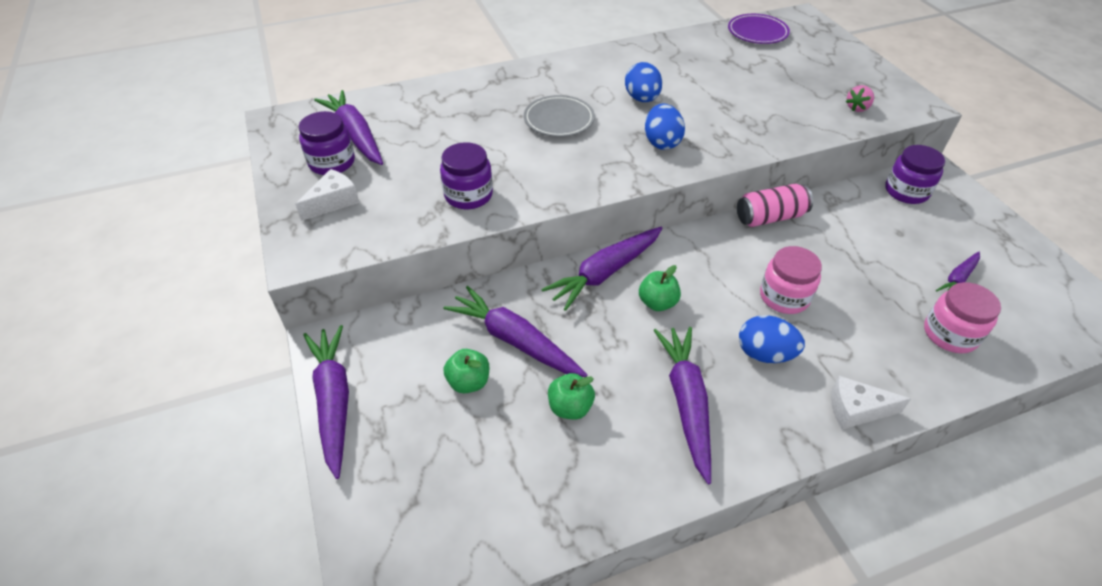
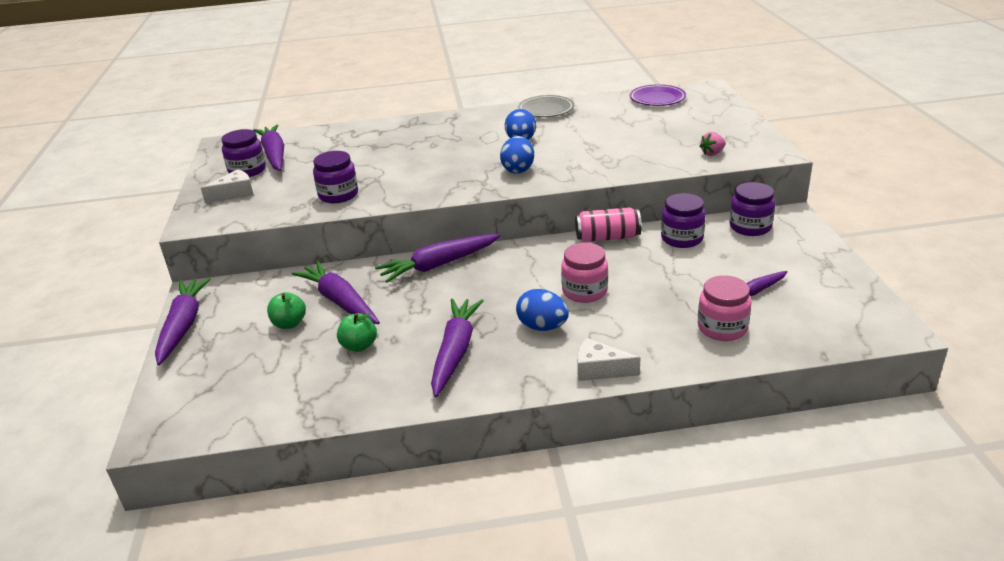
camera: 15 degrees right, 15 degrees down
grey plate [524,95,595,137] -> grey plate moved to [518,95,574,117]
green apple [639,265,681,311] -> none
none -> purple jar [661,193,706,248]

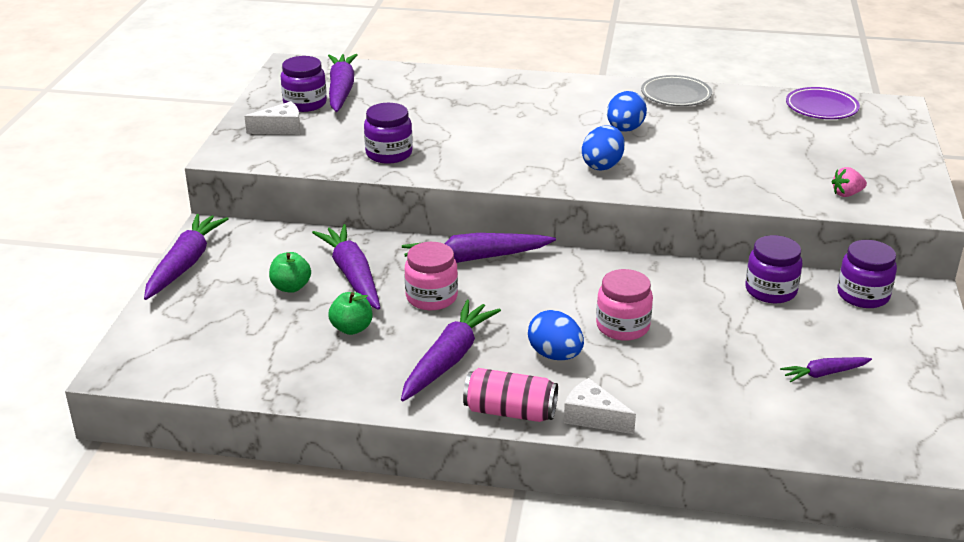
camera: 15 degrees right, 0 degrees up
pink can [575,207,642,242] -> pink can moved to [463,368,558,422]
pink jar [698,275,752,341] -> pink jar moved to [405,242,458,310]

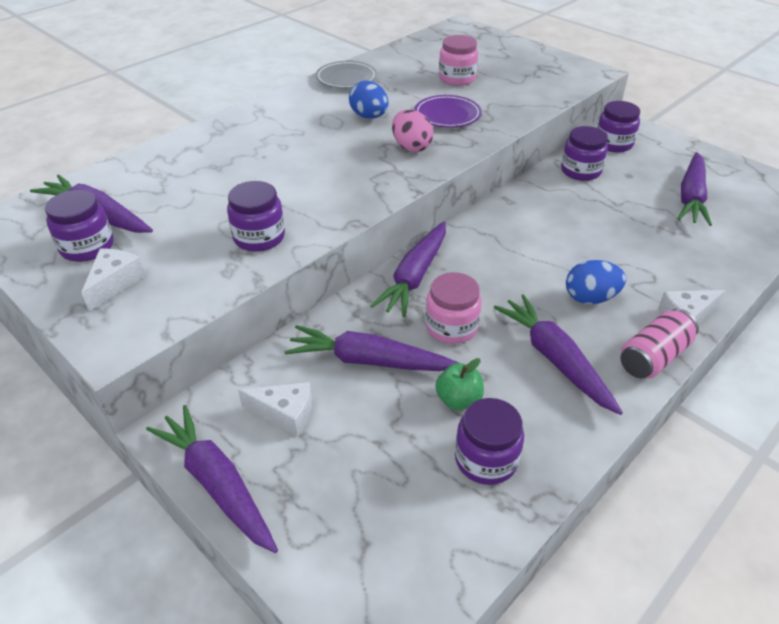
camera: 55 degrees left, 10 degrees up
green apple [269,252,311,293] -> none
blue egg [582,125,625,170] -> pink egg [392,109,434,152]
pink jar [596,269,653,341] -> pink jar moved to [439,35,478,86]
purple carrot [780,357,872,382] -> purple carrot [677,152,712,226], size x1.83
purple plate [786,87,860,119] -> purple plate moved to [415,95,482,128]
pink strawberry [832,167,867,197] -> none
none -> white cheese [238,382,312,437]
none -> purple jar [455,398,524,485]

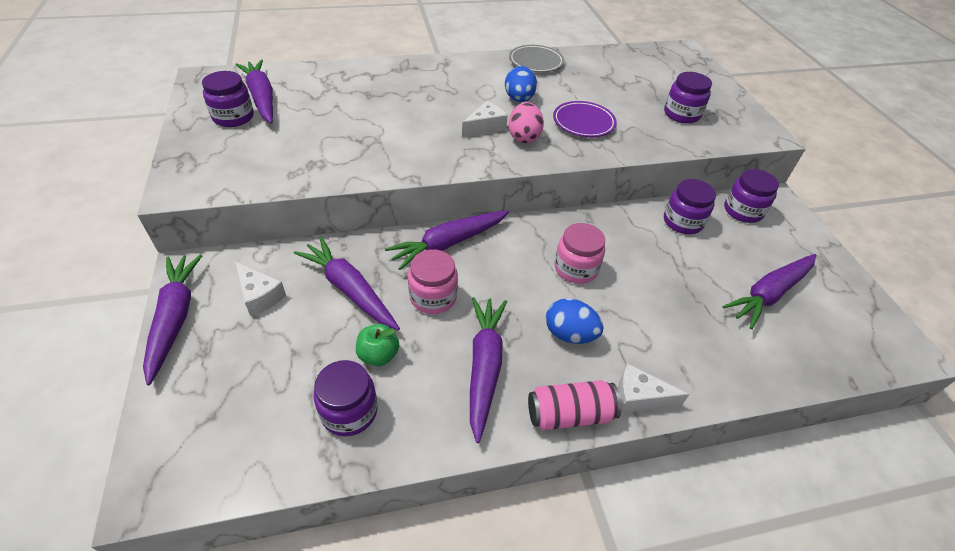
camera: 30 degrees right, 5 degrees up
white cheese [81,249,145,311] -> white cheese moved to [462,101,508,138]
purple jar [227,181,285,252] -> purple jar moved to [664,72,712,124]
pink jar [439,35,478,86] -> pink jar moved to [554,223,605,284]

